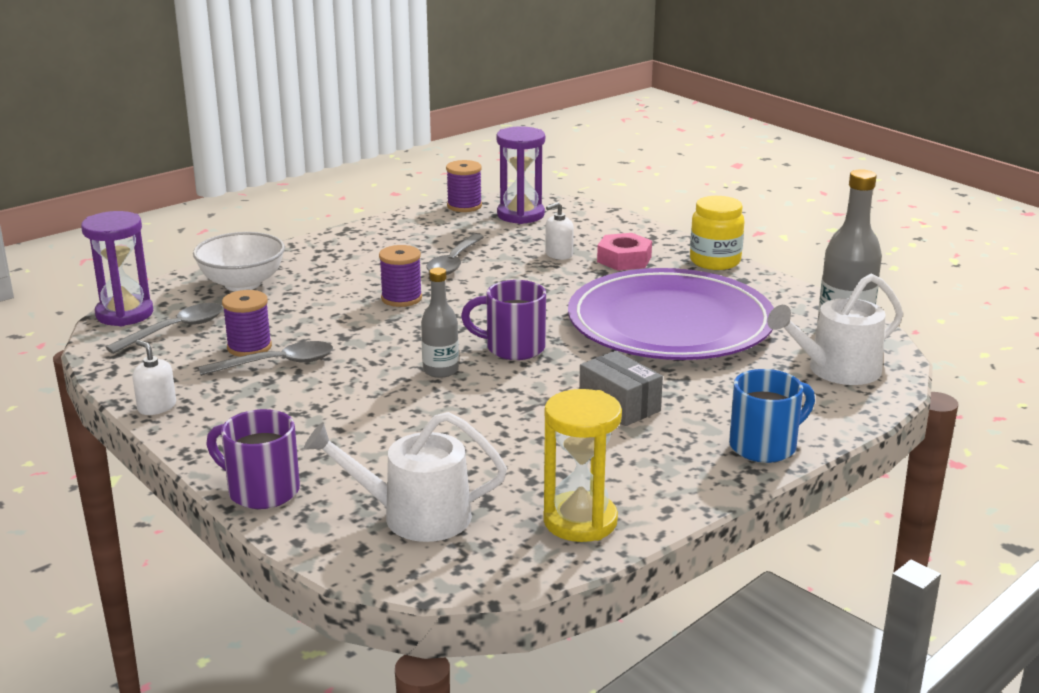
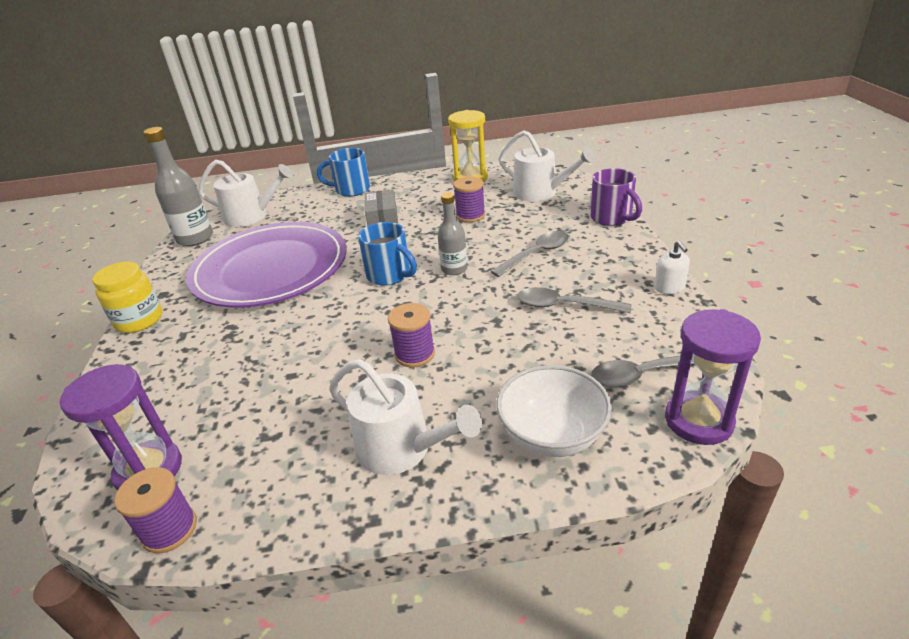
camera: 145 degrees left, 10 degrees up
purple spool [222,290,272,357] -> purple spool moved to [453,177,485,223]
grey spoon [426,234,484,275] -> grey spoon moved to [491,231,569,277]
purple mug [461,280,546,360] -> blue mug [358,222,417,286]
white soap dispenser [545,202,574,260] -> none
pink nut [597,233,652,271] -> none
none -> white watering can [329,359,482,475]

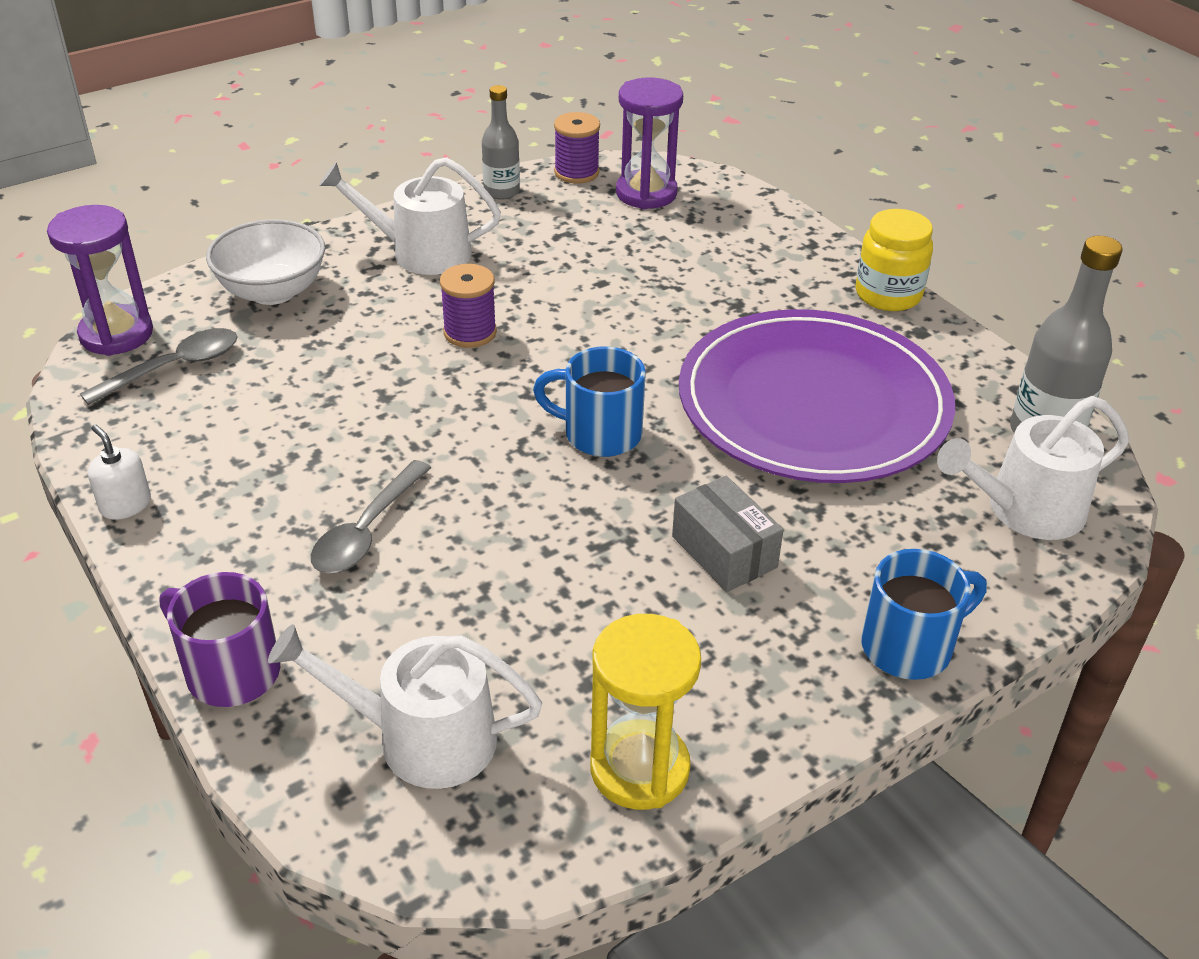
camera: 150 degrees right, 5 degrees up
grey bottle [437,193,468,275] -> grey bottle moved to [482,85,520,200]
purple spool [453,177,485,223] -> none
grey spoon [518,287,631,313] -> none

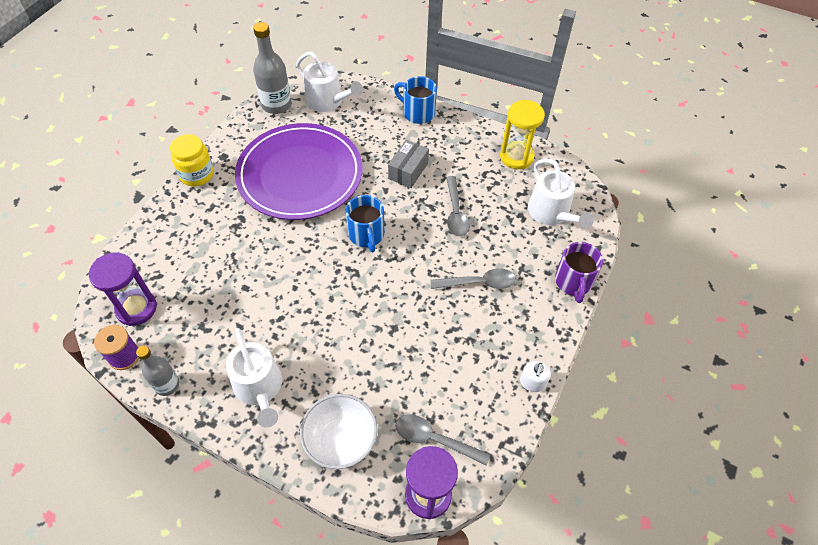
camera: 120 degrees left, 15 degrees up
purple spool [440,264,497,348] -> none
none -> grey spoon [446,176,470,237]

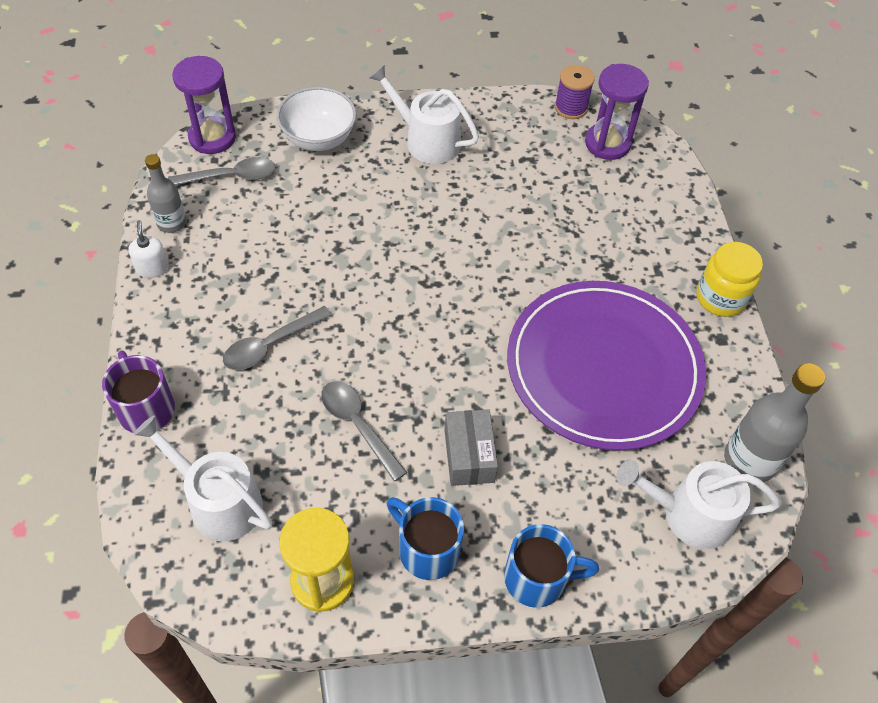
camera: 145 degrees right, 0 degrees up
grey bottle [136,346,179,396] -> grey bottle moved to [145,154,186,233]
blue mug [346,195,384,252] -> blue mug moved to [387,497,464,580]

